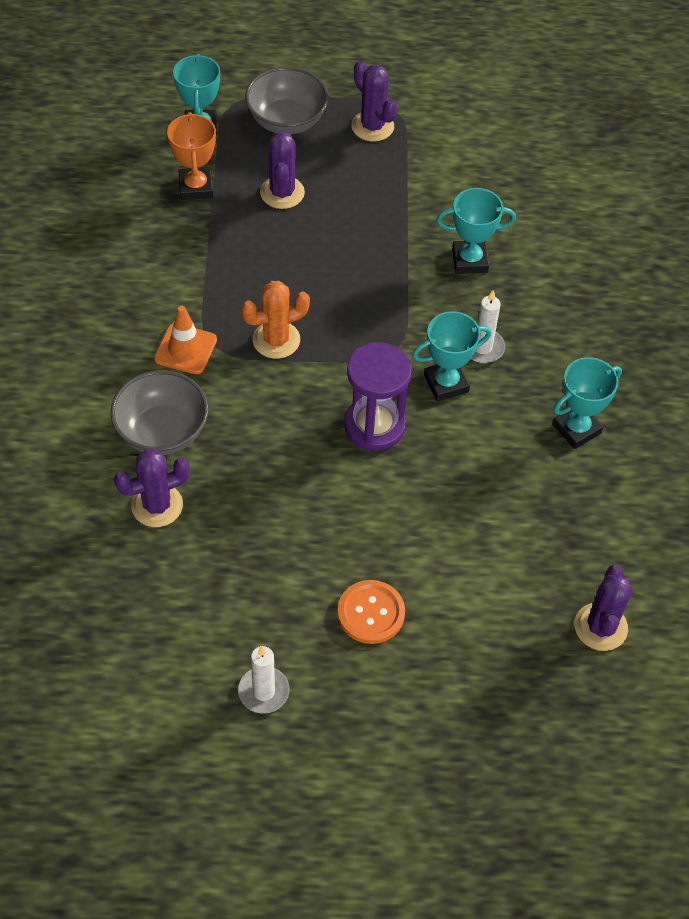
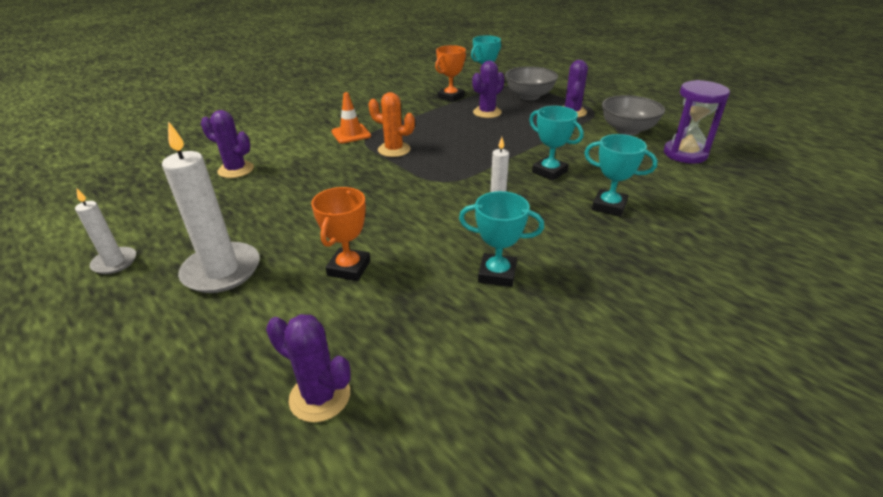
camera: 50 degrees right, 20 degrees down
grey bowl [110,370,208,455] -> grey bowl moved to [602,95,665,135]
orange button [337,580,405,644] -> white candle [162,121,260,293]
purple hourglass [344,342,412,451] -> purple hourglass moved to [664,80,730,164]
turquoise trophy [412,311,491,401] -> turquoise trophy moved to [584,134,657,217]
purple cactus [574,564,632,651] -> purple cactus turned 60 degrees clockwise [266,314,351,422]
none -> orange trophy [311,187,370,281]

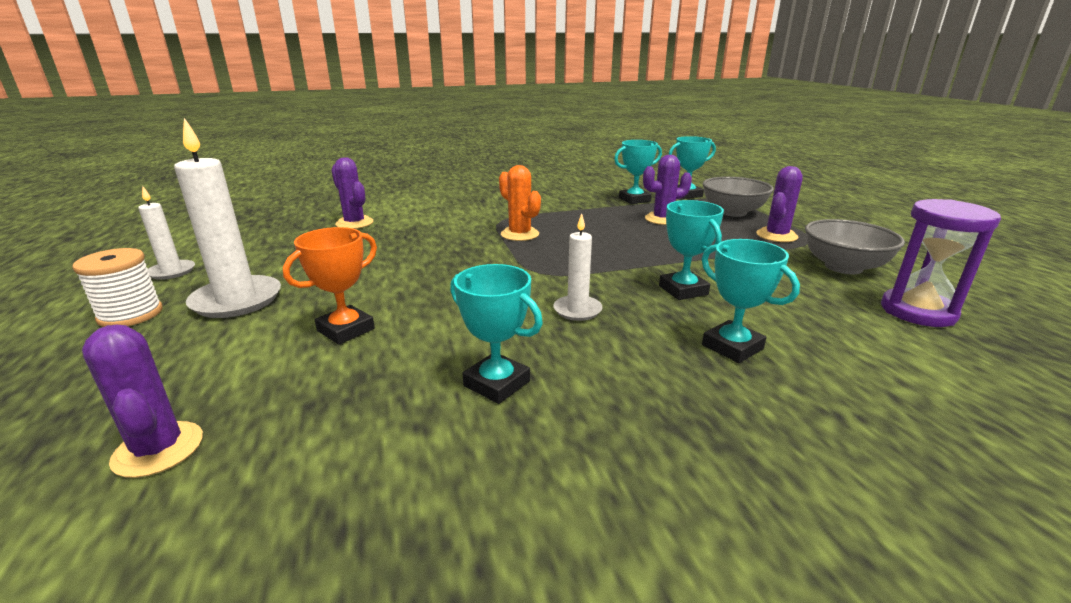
camera: 25 degrees right, 10 degrees down
orange traffic cone [331,92,371,143] -> none
orange trophy [435,45,466,102] -> turquoise trophy [614,140,662,204]
none -> white spool [72,248,163,327]

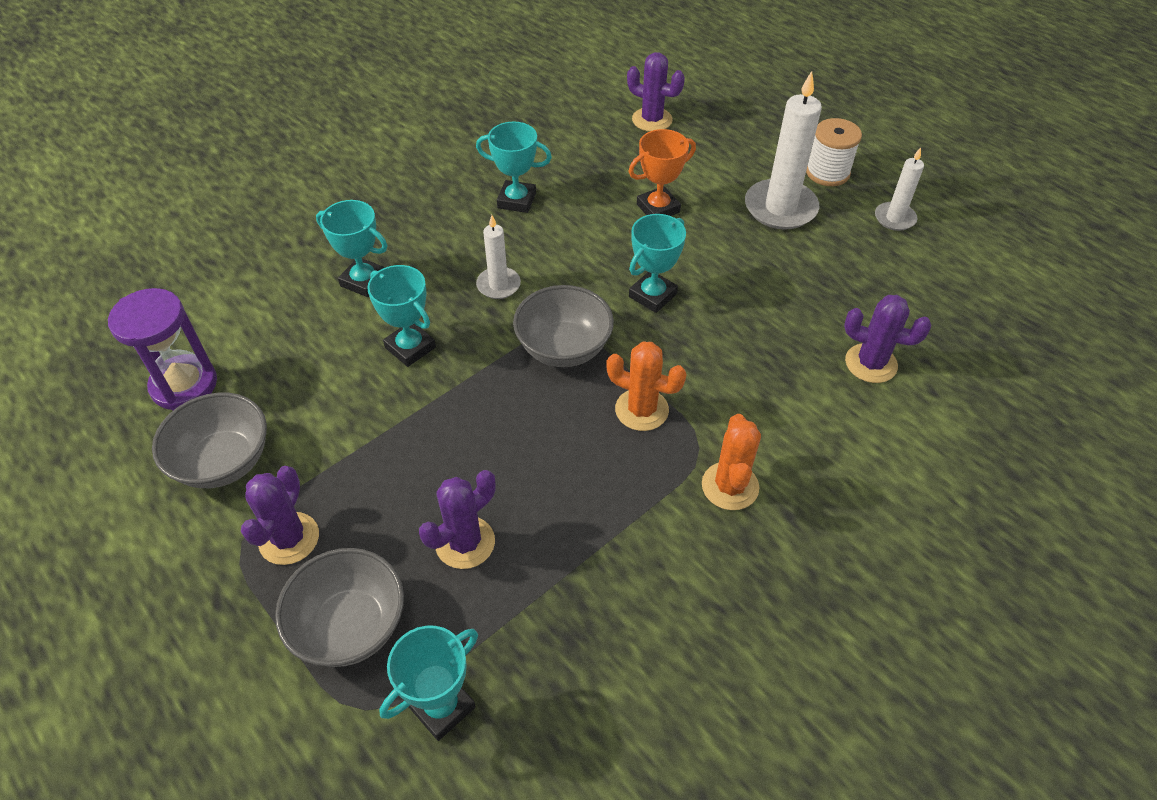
camera: 155 degrees right, 25 degrees up
orange trophy [283,227,377,345] -> orange trophy turned 45 degrees clockwise [629,129,696,216]
turquoise trophy [614,140,662,204] -> turquoise trophy moved to [629,214,686,313]
none -> grey bowl [513,285,614,367]
none -> orange cactus [702,414,761,510]

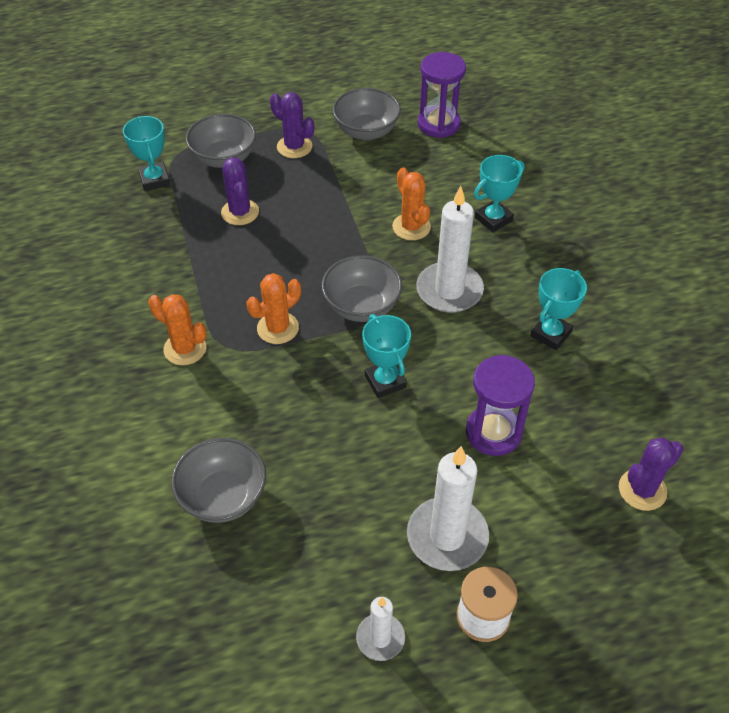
camera: 115 degrees right, 0 degrees up
turquoise trophy [367,265,436,367] -> orange cactus [392,168,431,240]
white candle [476,215,521,299] -> white candle [416,186,484,313], size x1.79
orange trophy [629,129,696,216] -> purple hourglass [466,355,535,456]
purple cactus [844,295,931,383] -> grey bowl [171,438,266,523]

